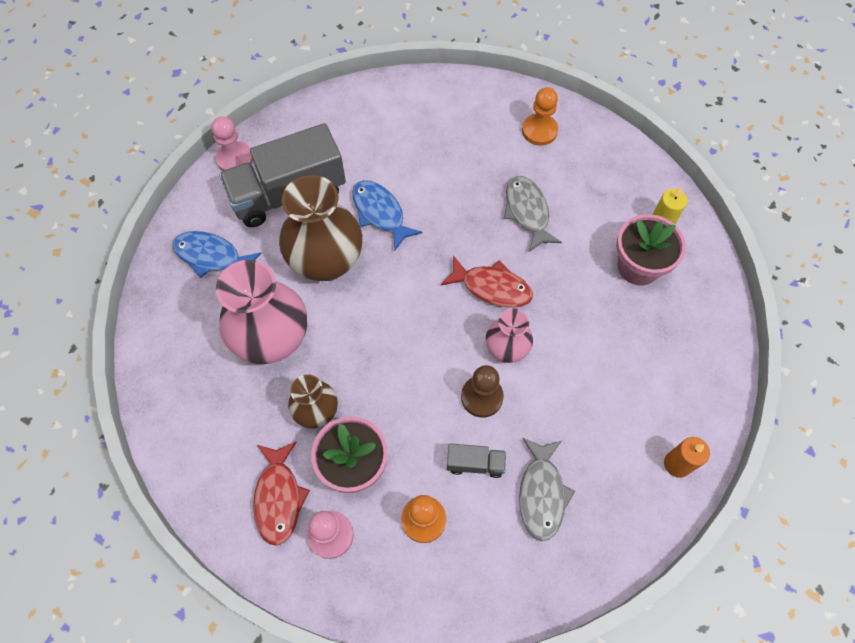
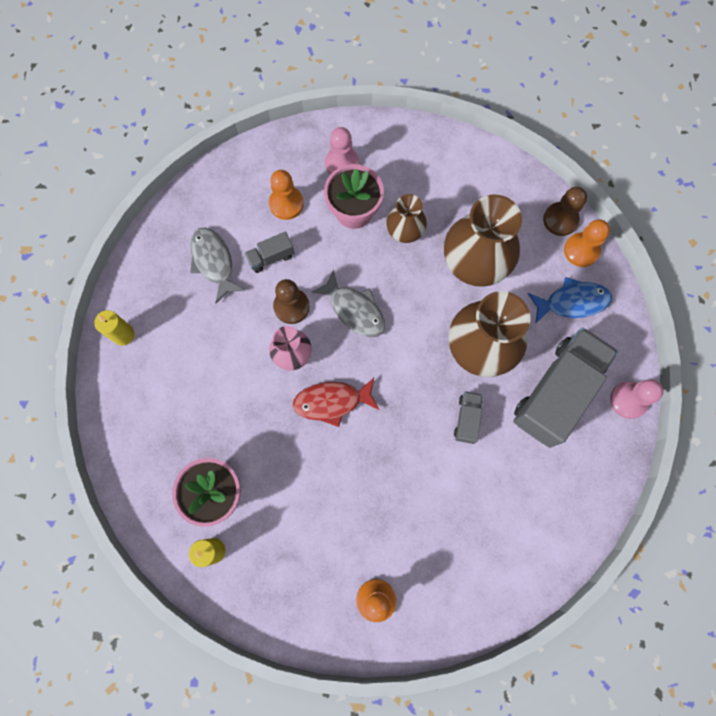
camera: 150 degrees right, 10 degrees up
pink vase [216,260,307,364] -> brown vase [444,194,522,287]
red fish [253,442,310,546] -> none
blue fish [352,180,422,250] -> grey truck [454,391,483,444]
grey fish [504,176,562,252] -> grey fish moved to [312,270,385,337]
orange candle [664,437,710,478] -> yellow candle [94,310,134,346]
none -> brown pawn [543,187,587,236]
none -> orange pawn [564,219,610,267]

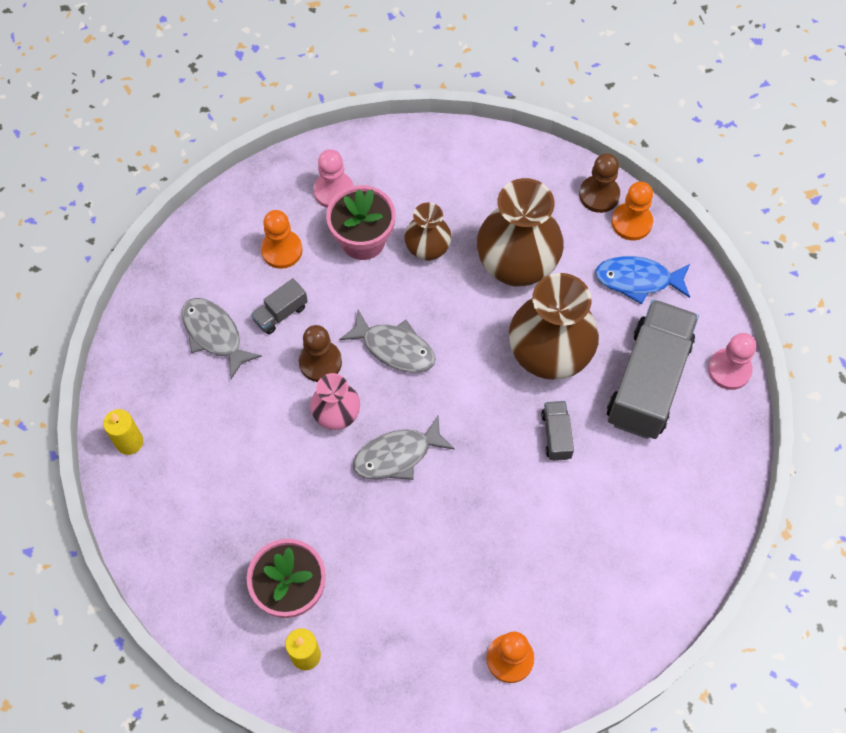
camera: 15 degrees left, 10 degrees down
red fish [293,378,379,427] -> grey fish [353,416,455,480]
blue fish [528,277,612,324] -> blue fish turned 150 degrees counterclockwise [595,256,690,304]

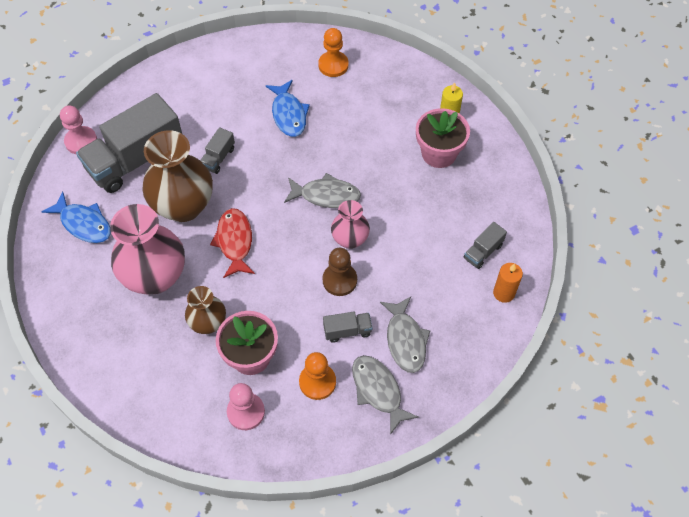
camera: 150 degrees left, 5 degrees down
yellow candle [103,409,143,455] -> orange candle [493,263,523,303]
grey fish [339,310,436,373] -> grey fish moved to [352,355,419,435]
brown vase [477,178,564,287] -> pink vase [110,204,185,295]
brown pawn [579,153,620,213] -> none
orange pawn [612,182,653,240] -> none
none -> red fish [210,208,255,278]
none -> blue fish [265,80,310,137]
none -> grey truck [464,222,507,269]

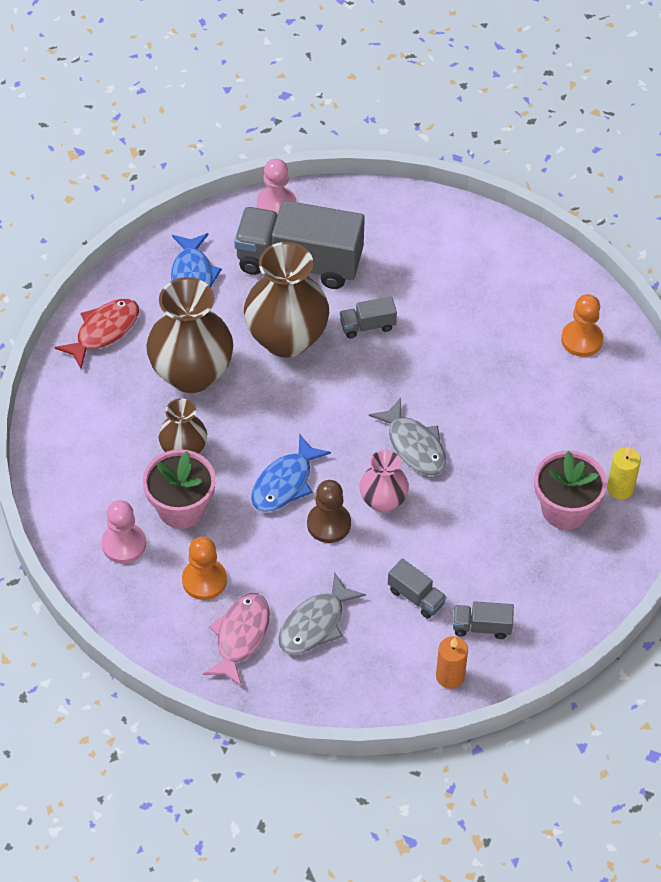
camera: 50 degrees right, 5 degrees down
pink vase [110,204,185,295] -> brown vase [146,277,233,393]
red fish [210,208,255,278] -> red fish moved to [55,299,139,368]
blue fish [265,80,310,137] -> blue fish moved to [251,433,331,512]
grey truck [323,312,372,343] -> grey truck moved to [388,559,446,619]
grey fish [352,355,419,435] -> pink fish [203,593,270,687]

